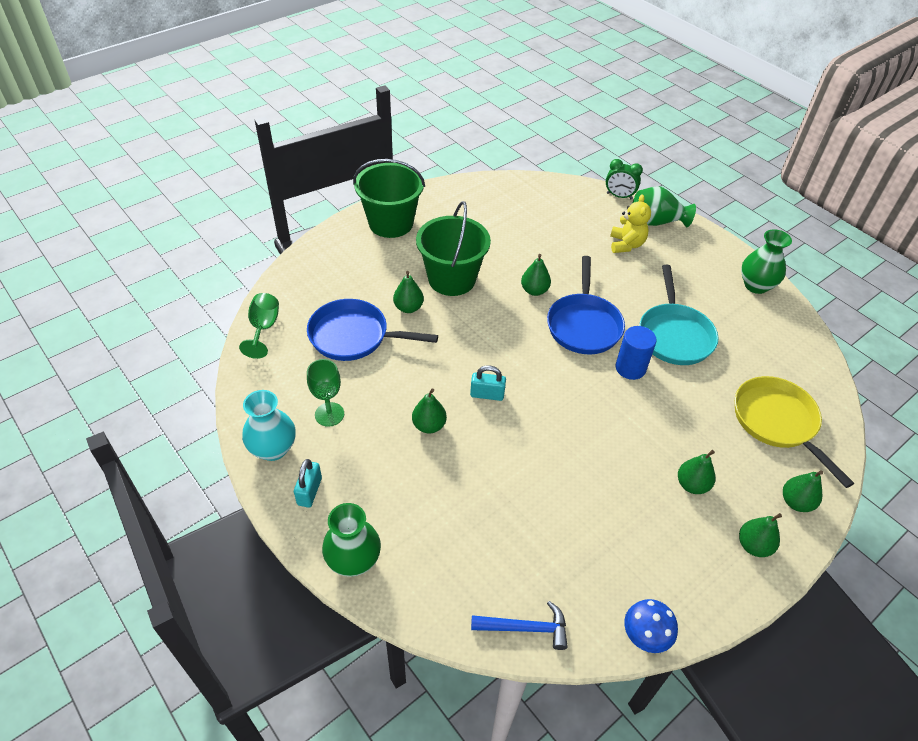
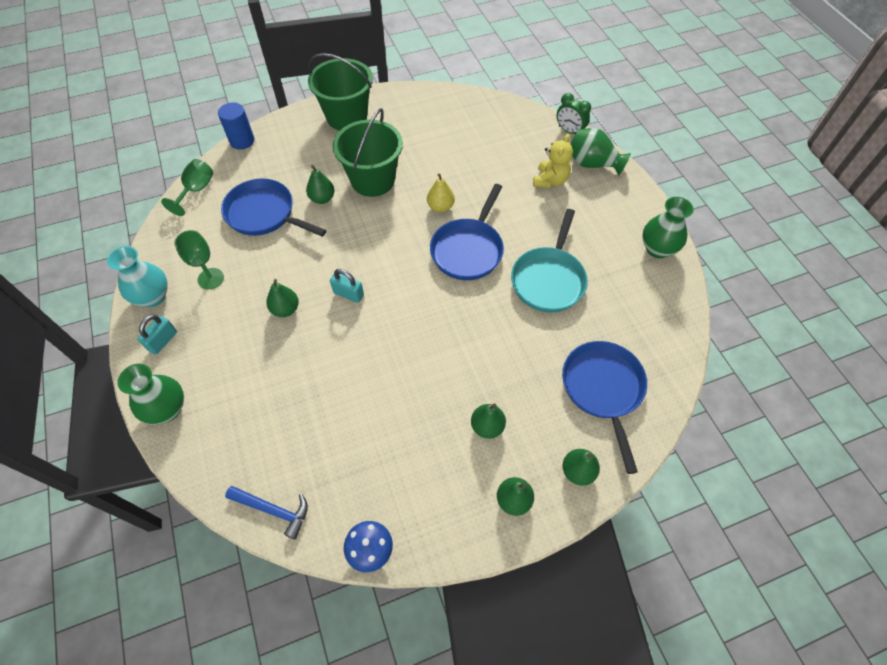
camera: 20 degrees right, 10 degrees up
green pear [521,254,551,296] -> yellow pear [427,174,455,213]
blue cylinder [615,326,657,380] -> blue cylinder moved to [218,102,254,150]
yellow pan [735,376,854,488] -> blue pan [562,341,647,474]

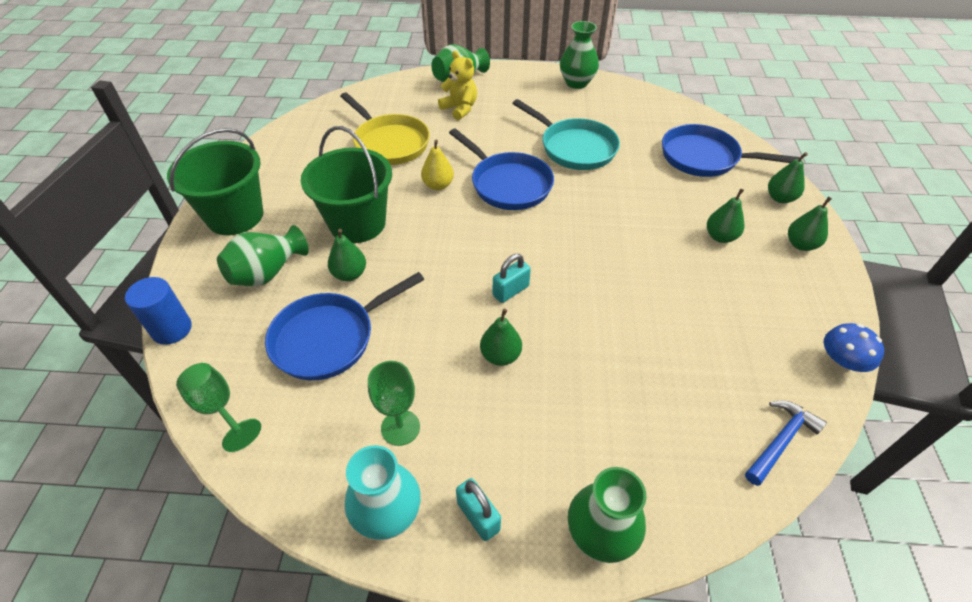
camera: 65 degrees left, 10 degrees down
green clock [557,93,591,134] -> none
none -> green vase [217,225,309,286]
none -> yellow pan [340,92,430,165]

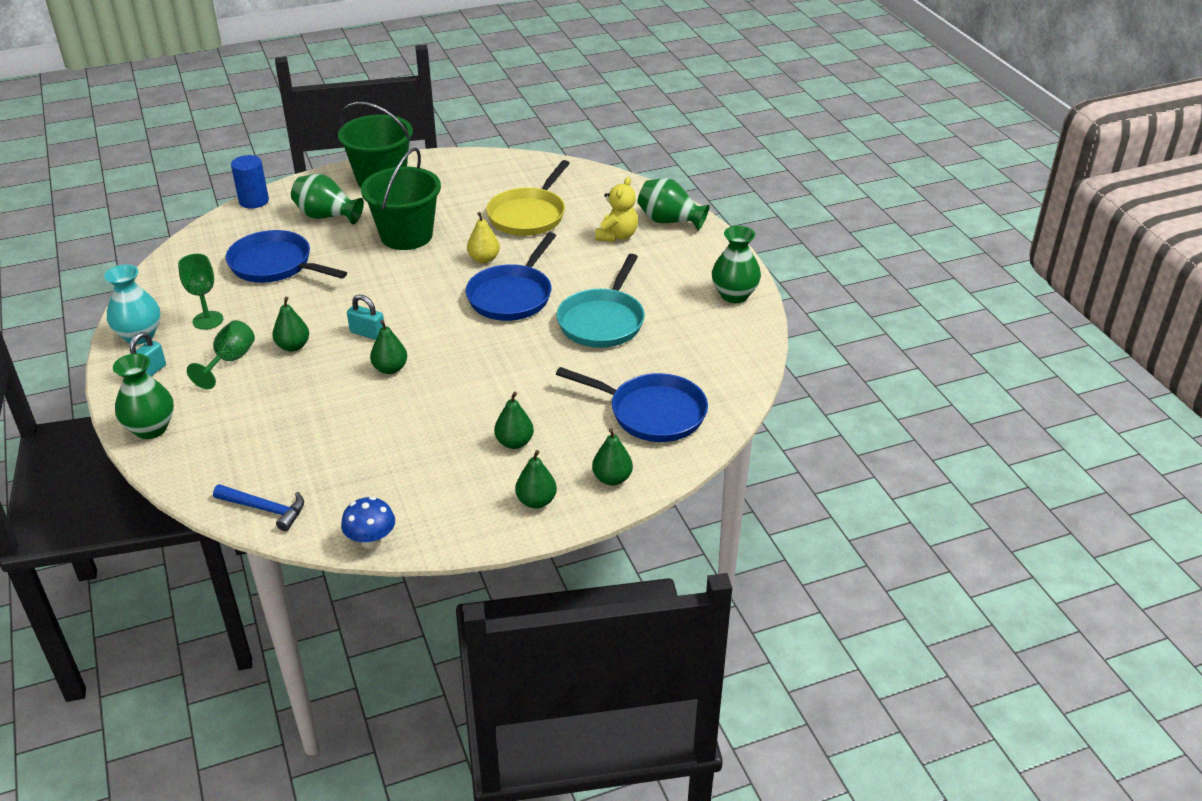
camera: 65 degrees right, 10 degrees down
green goblet [176,363,261,452] -> green goblet moved to [187,320,255,389]
green pear [328,229,366,281] -> green pear moved to [370,320,407,374]
blue pan [662,124,800,177] -> blue pan turned 120 degrees clockwise [556,367,708,442]

